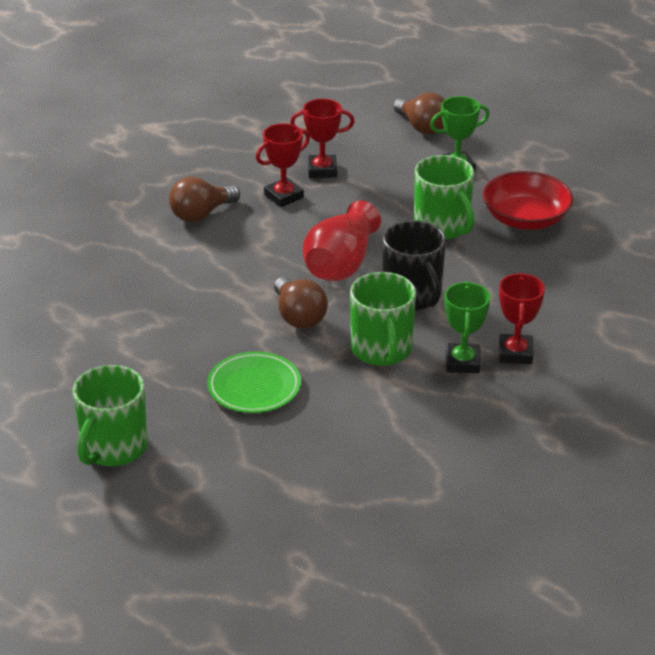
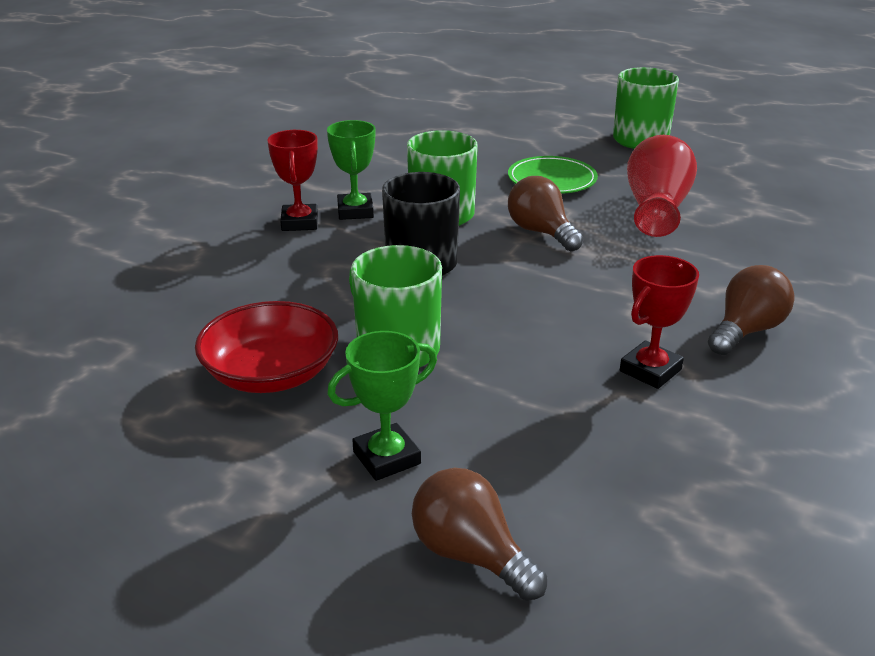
camera: 170 degrees right, 5 degrees down
red trophy [290,99,355,178] -> none
red vase [303,200,381,281] -> red vase moved to [627,135,697,237]

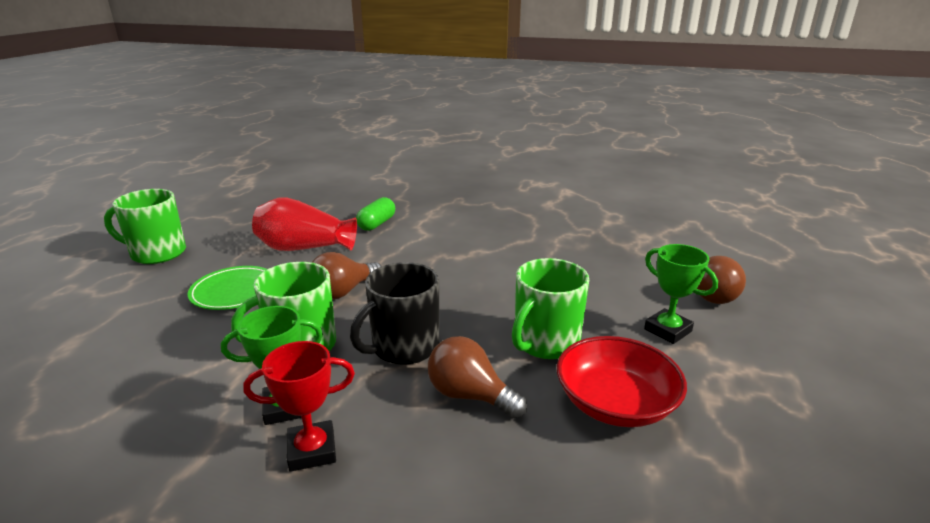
camera: 100 degrees left, 5 degrees down
red trophy [620,255,699,389] -> none
brown light bulb [708,265,795,355] -> brown light bulb moved to [428,336,527,419]
none -> green capsule [356,197,395,231]

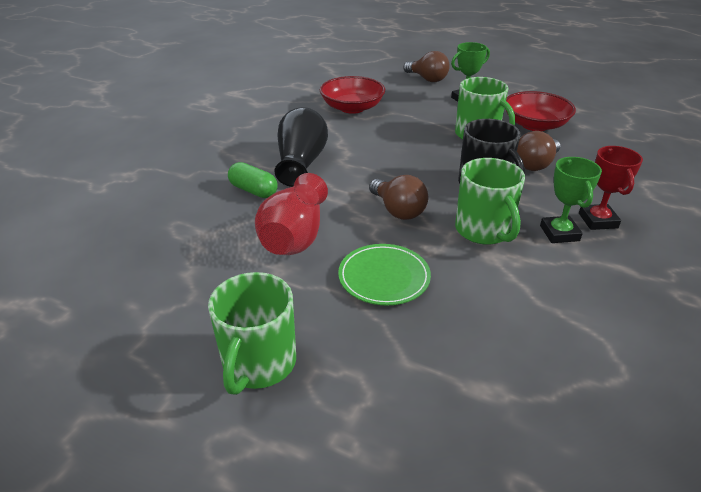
camera: 80 degrees left, 10 degrees up
none -> black vase [274,107,328,187]
none -> red bowl [320,76,385,114]

